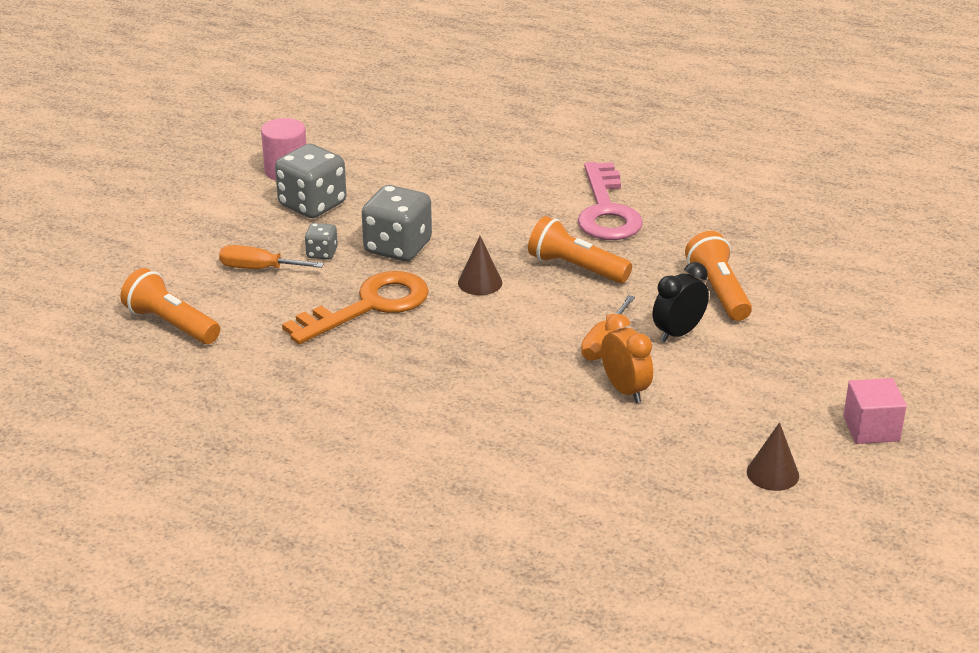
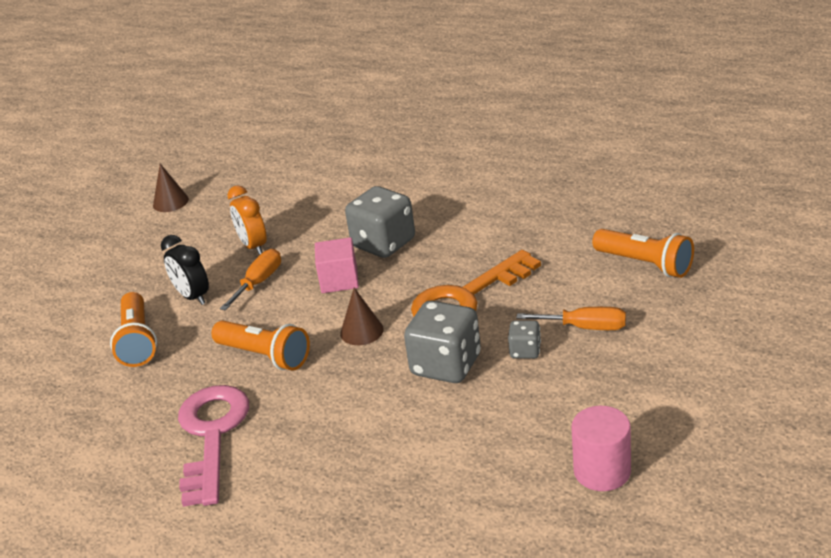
camera: 175 degrees left, 0 degrees up
grey dice [275,144,347,218] -> grey dice moved to [345,186,415,258]
black clock [653,262,709,343] -> black clock turned 90 degrees clockwise [161,235,209,305]
pink cube [843,378,907,444] -> pink cube moved to [315,237,359,293]

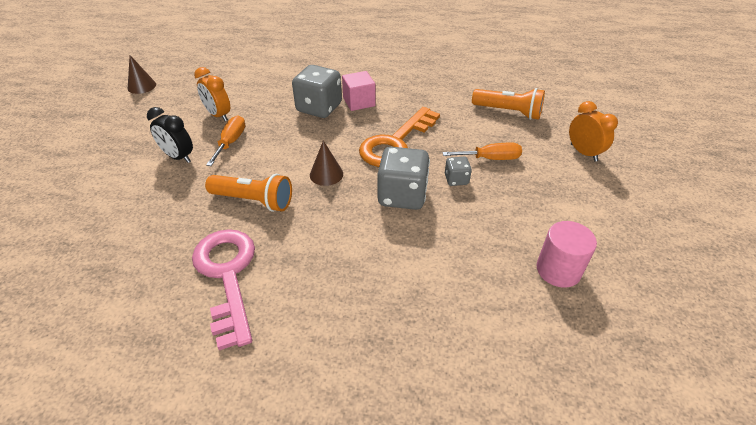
camera: 20 degrees left, 10 degrees up
orange flashlight [110,292,157,367] -> none
pink cube [315,237,359,293] -> pink cube moved to [342,71,375,111]
none -> orange clock [569,101,618,162]

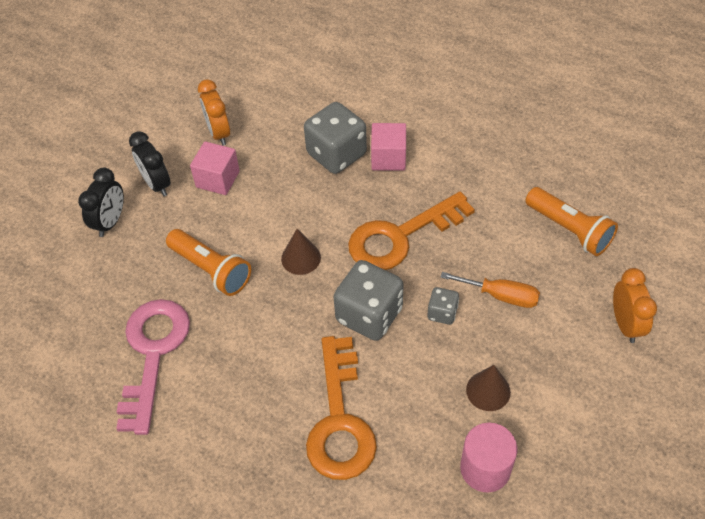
camera: 25 degrees right, 10 degrees up
brown cone [128,55,156,94] -> brown cone moved to [466,365,511,411]
orange screwdriver [206,115,245,166] -> pink cube [190,141,240,195]
none -> black clock [78,168,124,237]
none -> orange key [306,336,377,480]

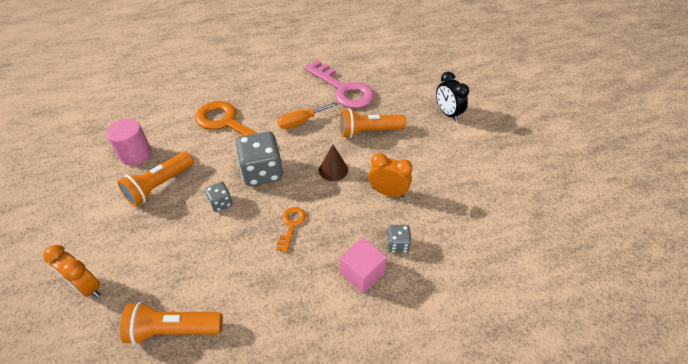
camera: 130 degrees right, 5 degrees down
black clock [129,131,170,196] -> none
pink cube [190,141,240,195] -> none
orange clock [198,79,230,145] -> orange clock moved to [368,153,413,198]
grey dice [304,102,367,174] -> grey dice [387,225,412,253], size x0.50
orange key [348,191,475,270] -> orange key [276,207,306,253], size x0.47
orange screwdriver [441,272,540,308] -> orange screwdriver moved to [277,102,338,129]
brown cone [466,365,511,411] -> orange flashlight [117,152,194,207]

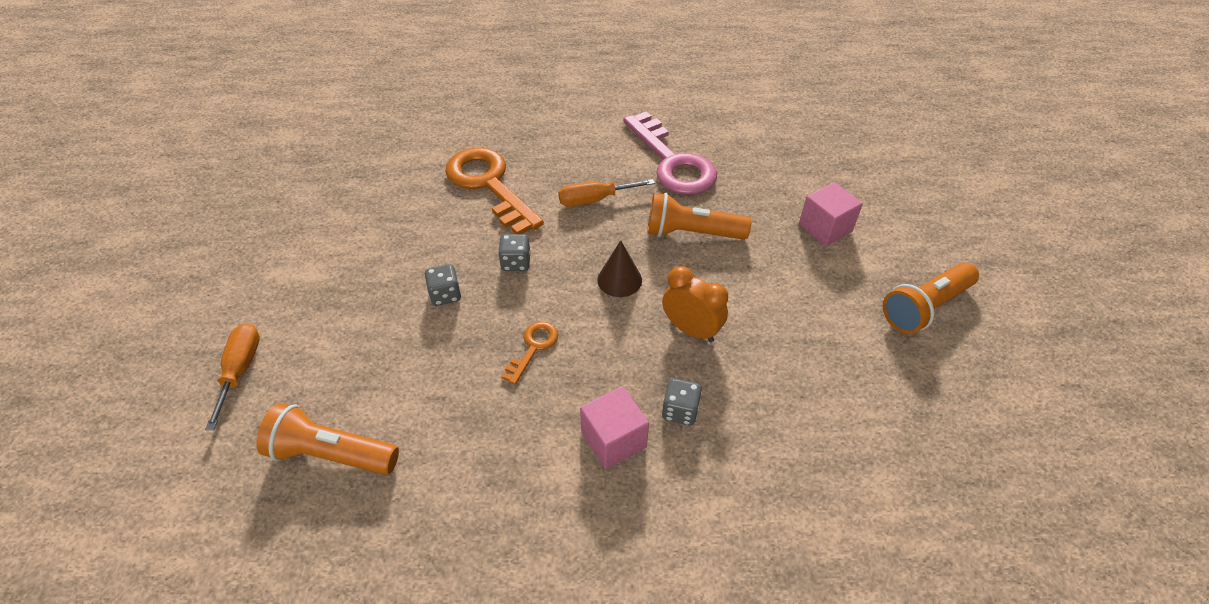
camera: 15 degrees right, 0 degrees up
orange clock [43,245,100,297] -> orange screwdriver [205,323,260,430]
pink cylinder [106,119,152,166] -> none
orange flashlight [117,152,194,207] -> orange flashlight moved to [883,262,979,334]
grey dice [235,131,283,186] -> grey dice [498,234,530,271], size x0.50
black clock [436,72,469,121] -> pink cube [799,182,863,246]

